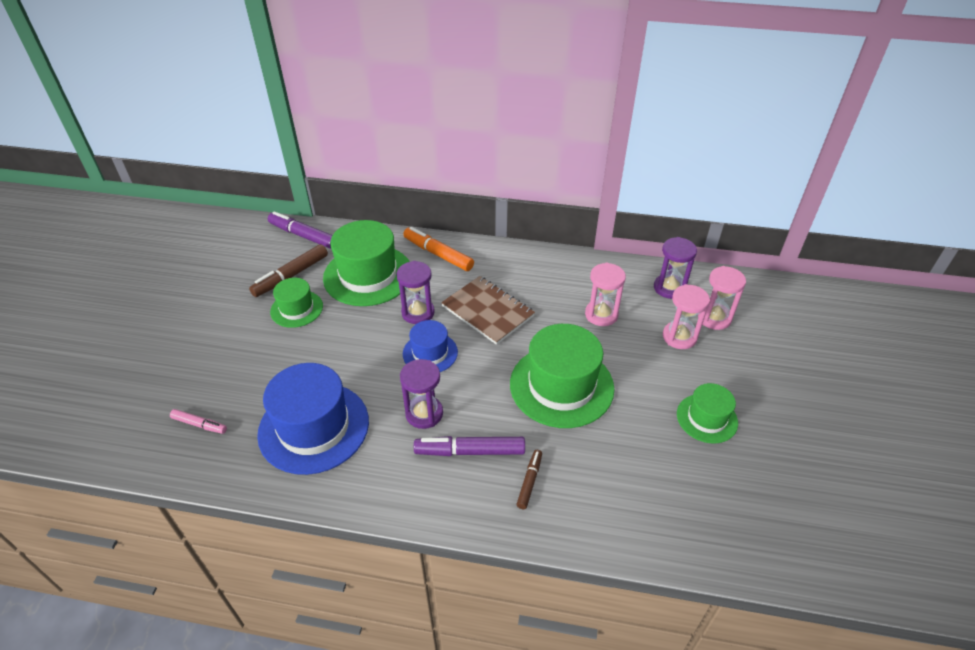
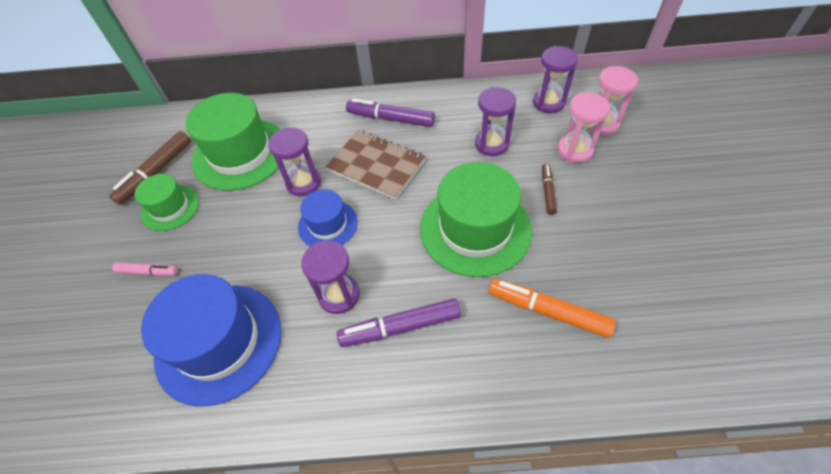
camera: 10 degrees left, 10 degrees up
pink marker [170,409,227,434] -> pink marker moved to [112,262,177,276]
purple marker [268,211,333,249] -> purple marker moved to [346,98,435,127]
orange marker [403,227,474,271] -> orange marker moved to [488,279,616,338]
brown marker [516,450,542,509] -> brown marker moved to [542,164,557,215]
pink hourglass [585,263,626,326] -> purple hourglass [475,87,516,156]
green hat [677,383,738,443] -> none

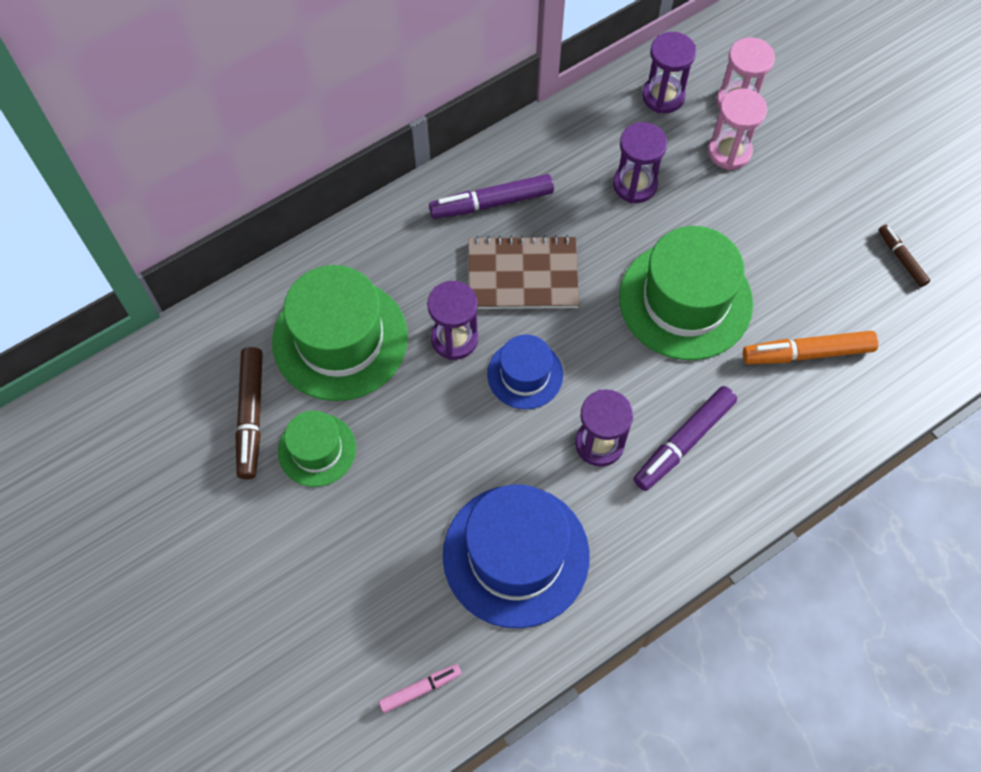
camera: 35 degrees left, 10 degrees up
pink marker [112,262,177,276] -> pink marker moved to [378,664,461,713]
brown marker [542,164,557,215] -> brown marker moved to [878,224,930,287]

